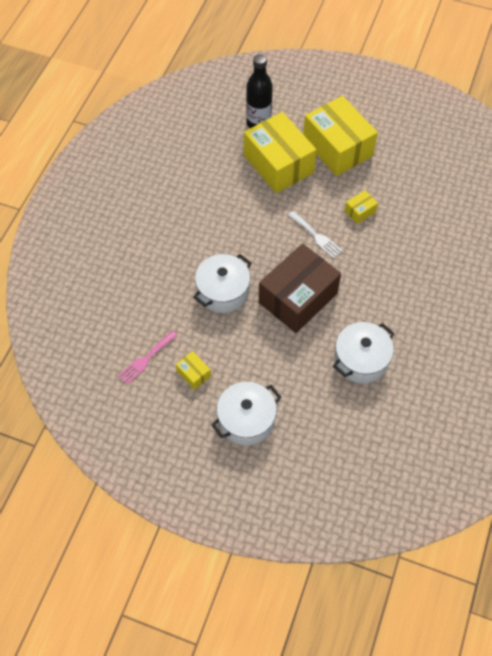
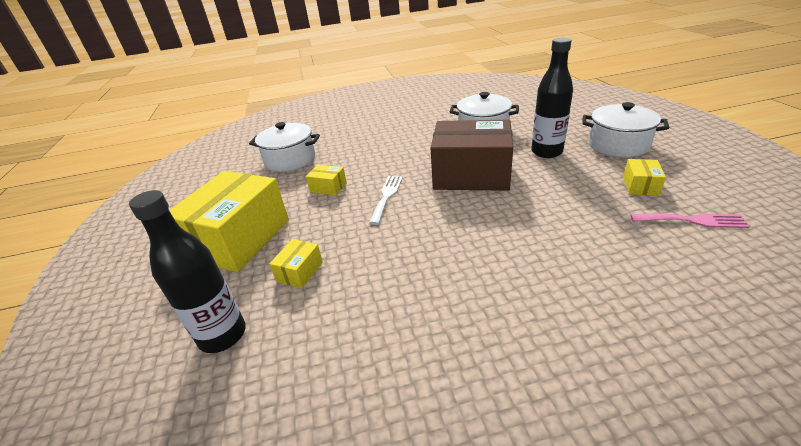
camera: 120 degrees left, 25 degrees down
white pot [193,254,251,313] -> white pot moved to [249,122,320,172]
yellow box [244,112,316,193] -> yellow box [269,239,323,288], size x0.42
none -> black bottle [531,38,573,158]

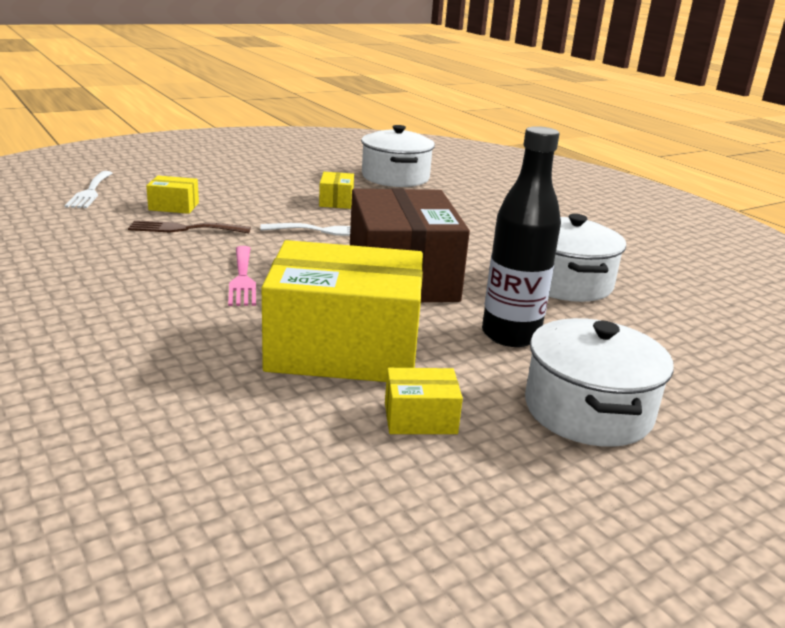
camera: 65 degrees right, 10 degrees down
black bottle [129,190,246,353] -> white fork [64,171,112,208]
yellow box [169,171,289,272] -> yellow box moved to [262,240,423,382]
pink fork [630,213,750,228] -> pink fork moved to [228,246,256,306]
none -> brown fork [128,220,251,233]

